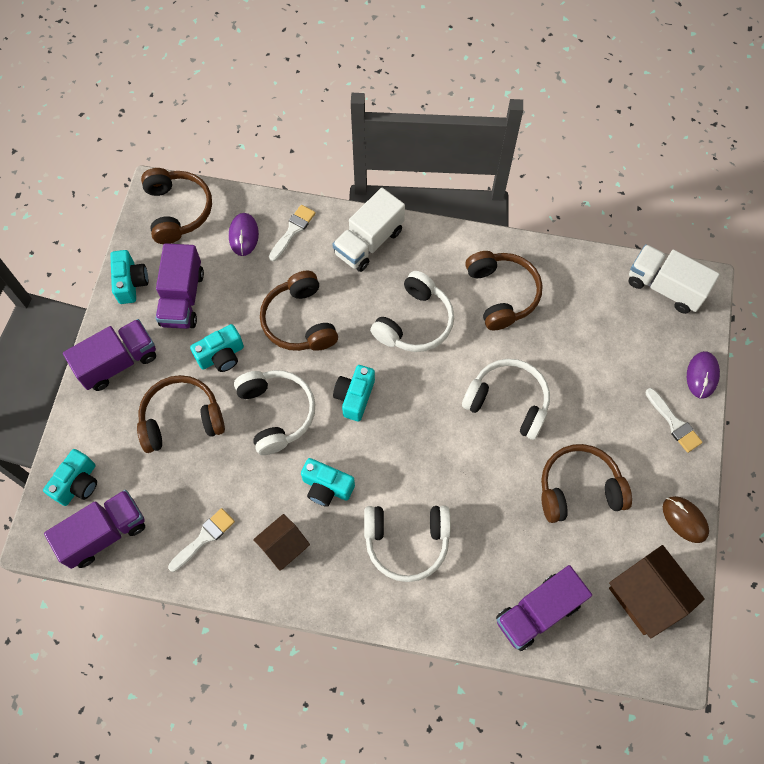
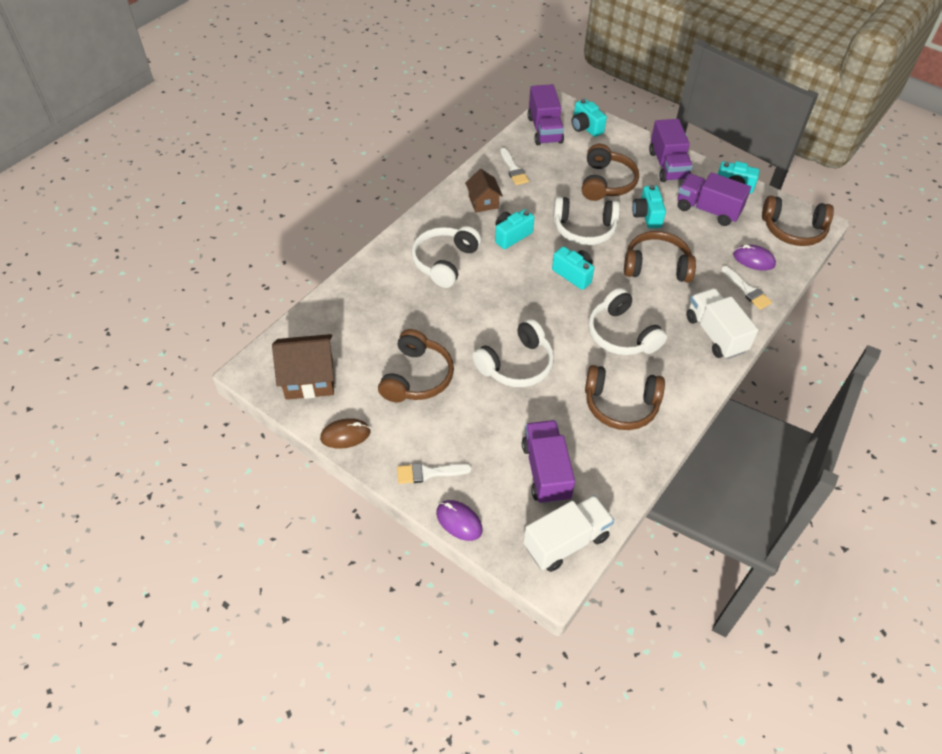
camera: 115 degrees right, 15 degrees down
purple truck [496,565,592,651] -> purple truck moved to [522,420,575,504]

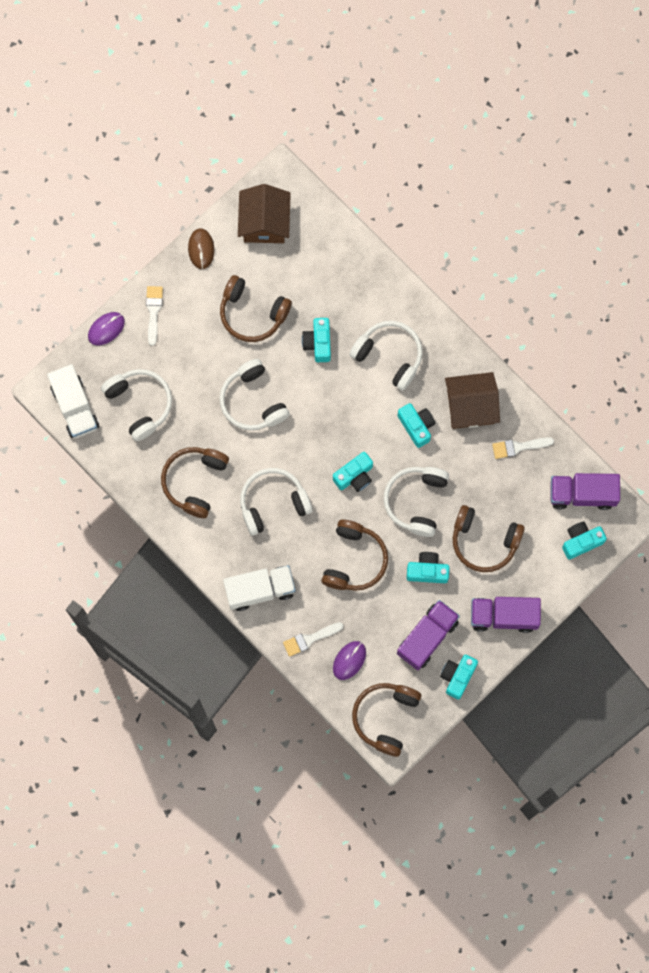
camera: 100 degrees right, 25 degrees up
brown house [465,169,503,213] -> brown house [445,372,500,429], size x1.60
purple truck [522,420,575,504] -> white headphones [101,369,172,441]
none -> turquoise camera [302,318,331,362]

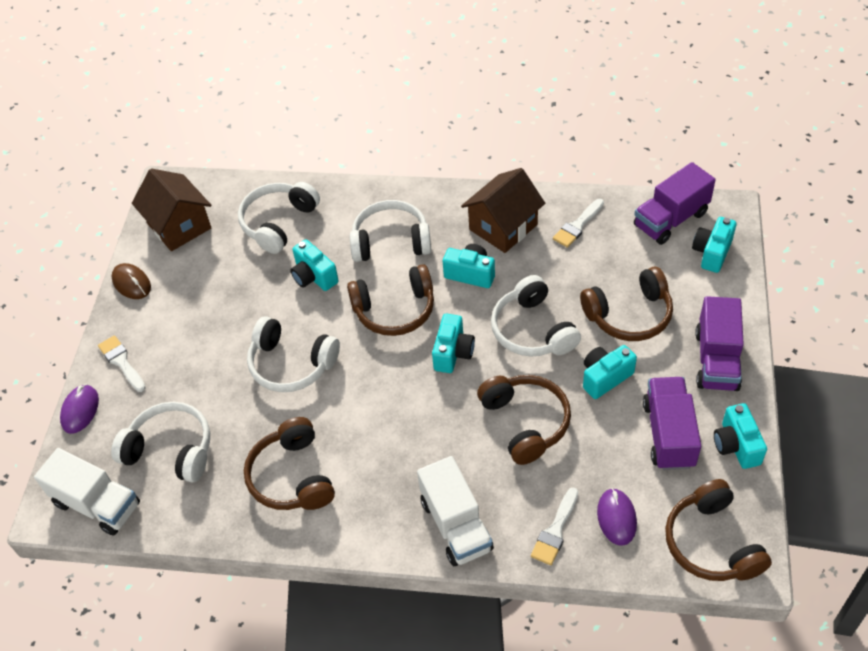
camera: 35 degrees left, 25 degrees down
brown headphones [220,275,292,342] -> brown headphones moved to [347,264,434,336]
white truck [223,565,296,611] -> white truck turned 120 degrees clockwise [417,456,494,566]
white headphones [240,468,313,536] -> white headphones moved to [238,182,320,254]
purple truck [471,597,541,633] -> purple truck turned 45 degrees counterclockwise [695,296,744,391]

